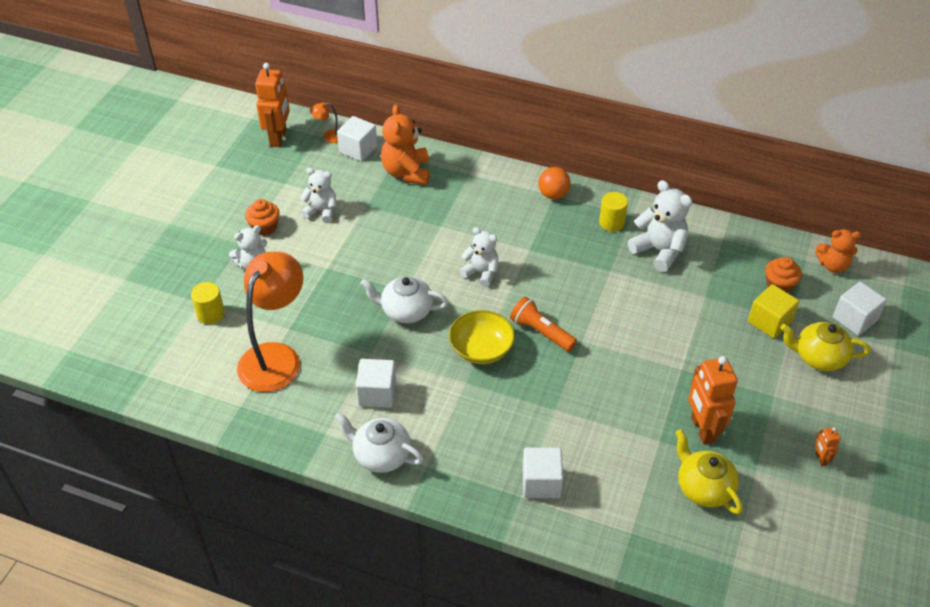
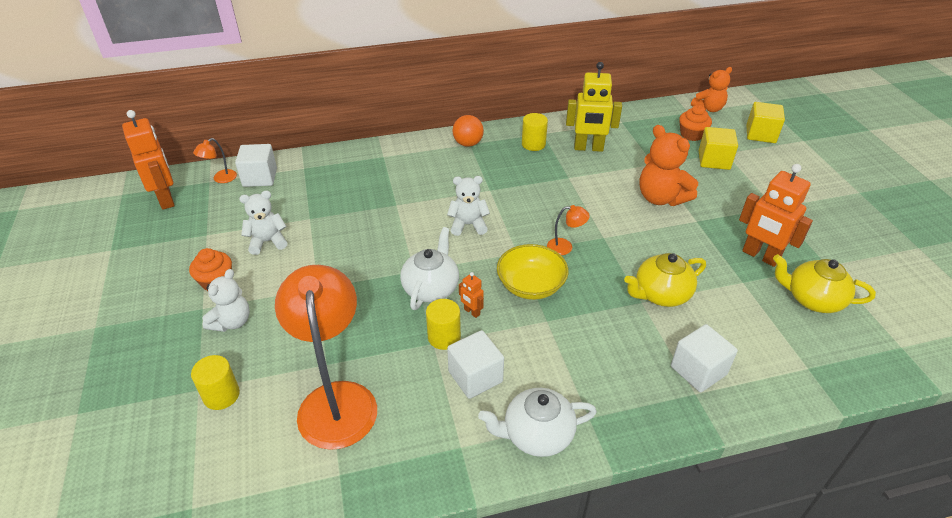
camera: 35 degrees left, 5 degrees down
white teapot [361,276,448,323] -> white teapot turned 135 degrees clockwise [400,227,459,310]
orange teddy bear [381,104,430,185] -> orange teddy bear moved to [639,125,698,206]
orange flashlight [510,297,577,352] -> orange lamp [547,205,590,255]
white teddy bear [628,180,692,272] -> yellow robot [566,62,622,152]
yellow teapot [780,322,871,371] -> yellow teapot moved to [624,253,706,307]
orange robot [815,427,840,466] -> orange robot moved to [459,272,484,318]
white cube [833,282,887,336] -> yellow cube [746,102,785,143]
none -> yellow cylinder [426,299,461,350]

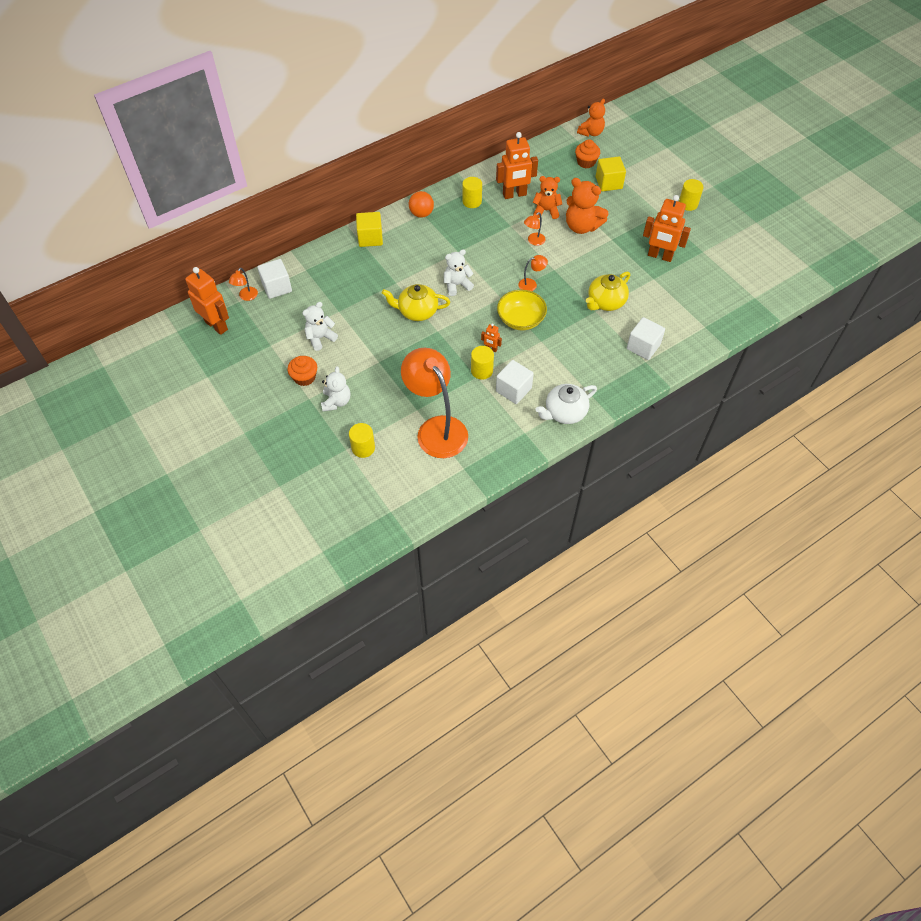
camera: 20 degrees left, 15 degrees up
white teapot [400,227,459,310] -> none
yellow robot [566,62,622,152] -> orange robot [496,132,538,199]
yellow cube [746,102,785,143] -> yellow cube moved to [356,212,383,247]
yellow teapot [773,254,876,313] -> yellow teapot moved to [382,284,450,321]
none -> orange lamp [524,212,546,246]
none -> orange teddy bear [532,176,562,219]
none -> yellow cylinder [679,179,703,211]

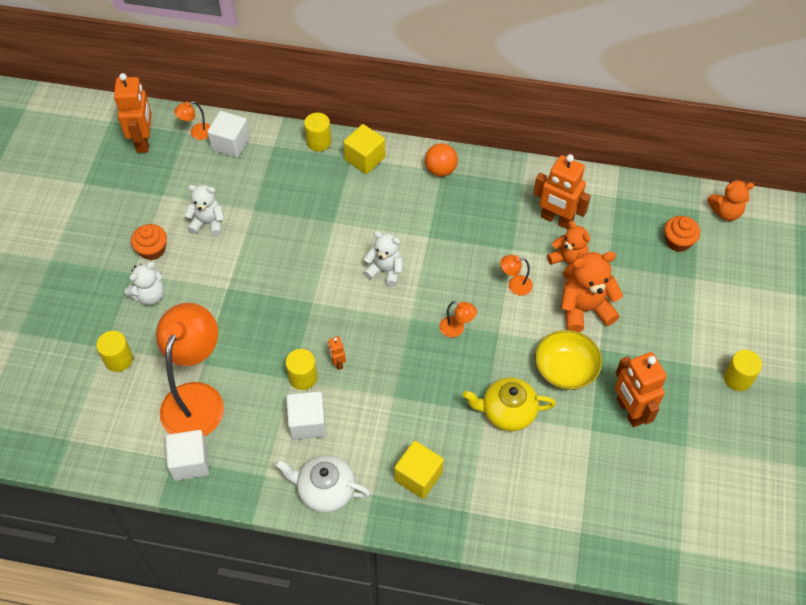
camera: 45 degrees right, 0 degrees up
yellow teapot [382,284,450,321] -> none
yellow cylinder [462,177,482,208] -> yellow cylinder moved to [304,113,331,151]
yellow bowl [497,290,547,330] -> yellow bowl moved to [535,330,602,390]
orange teddy bear [566,178,608,234] -> orange teddy bear turned 90 degrees clockwise [561,252,623,332]
yellow cube [596,156,626,192] -> yellow cube moved to [394,441,444,499]
white cube [627,317,665,360] -> white cube moved to [165,430,209,481]

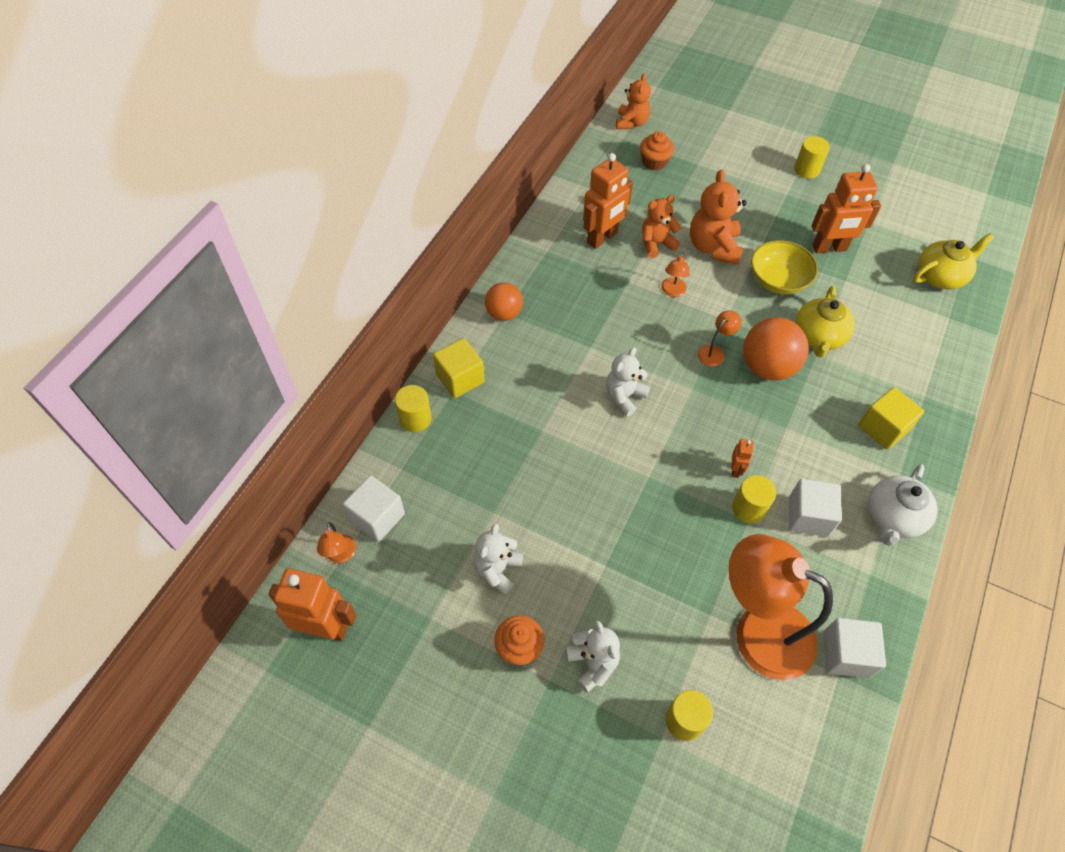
camera: 75 degrees left, 0 degrees up
orange robot [328,336,346,370] -> orange robot turned 75 degrees counterclockwise [731,439,754,478]
none -> orange ball [743,317,809,381]
none -> yellow teapot [913,233,994,290]

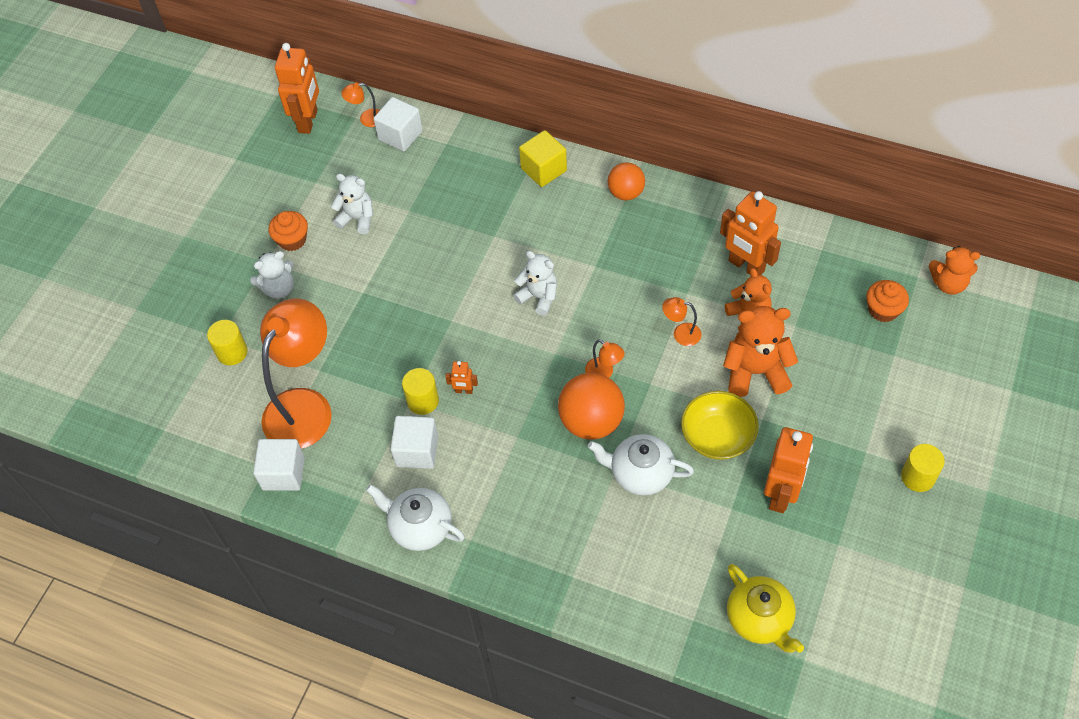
camera: 90 degrees right, 0 degrees up
yellow cylinder [395,385,432,432] -> none
yellow teapot [796,286,855,357] -> white teapot [588,434,694,496]
orange robot [812,164,881,253] -> orange robot turned 150 degrees counterclockwise [764,427,813,513]
yellow cube [858,387,924,450] -> none

